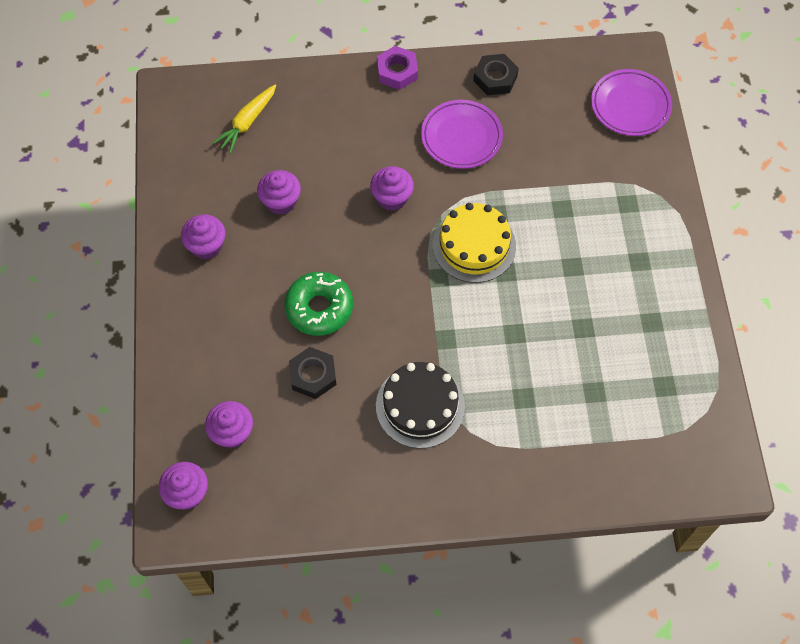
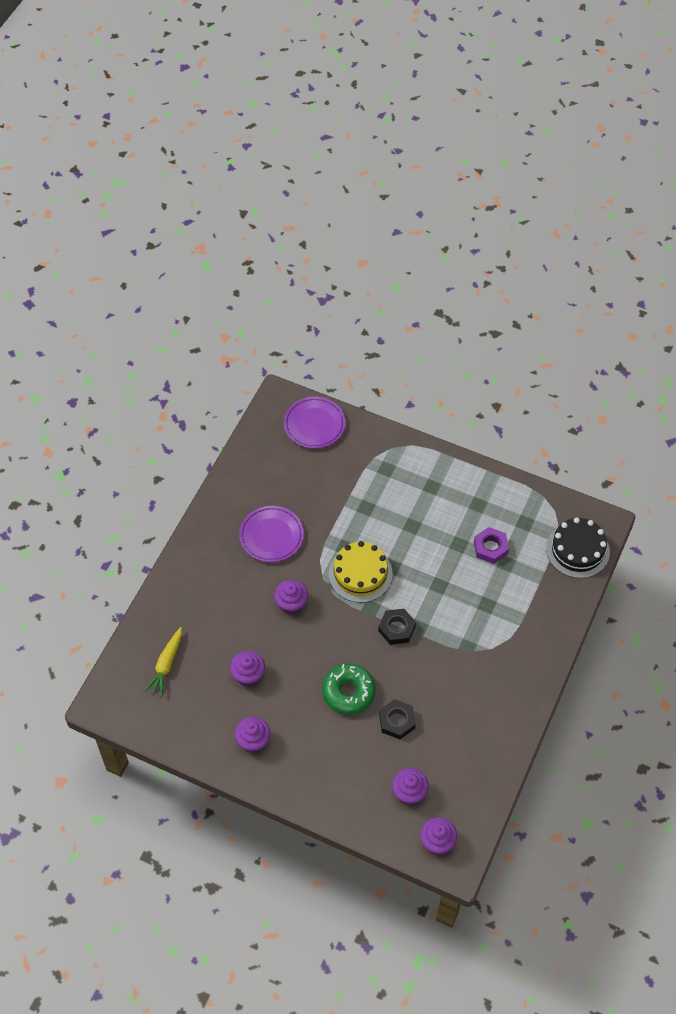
camera: 60 degrees left, 5 degrees down
yellow carrot [212,84,276,154] -> yellow carrot turned 45 degrees clockwise [144,627,182,696]
black cake [376,362,465,449] -> black cake moved to [546,517,610,578]
purple nut [377,46,418,90] -> purple nut moved to [474,527,509,564]
black nut [473,54,519,96] -> black nut moved to [378,609,416,645]

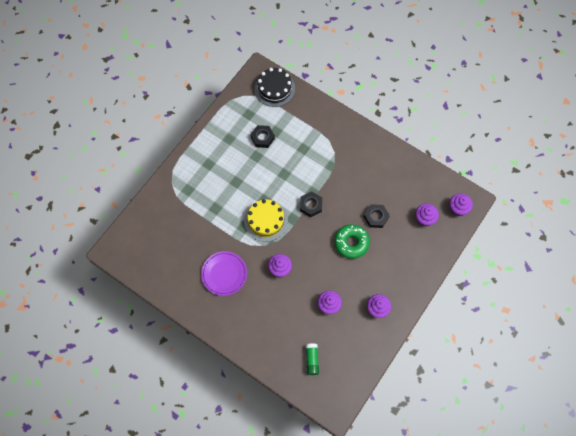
camera: 80 degrees left, 10 degrees up
yellow carrot [144,627,182,696] -> green glue stick [306,343,319,375]
purple plate [284,396,346,449] -> none
purple nut [474,527,509,564] -> black nut [250,125,275,148]

